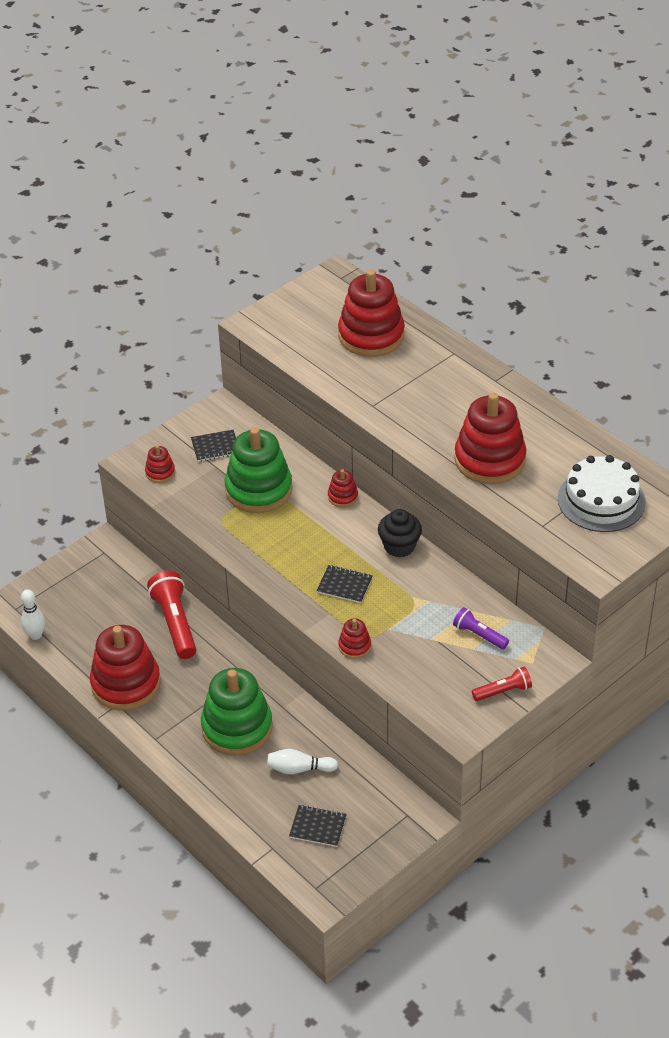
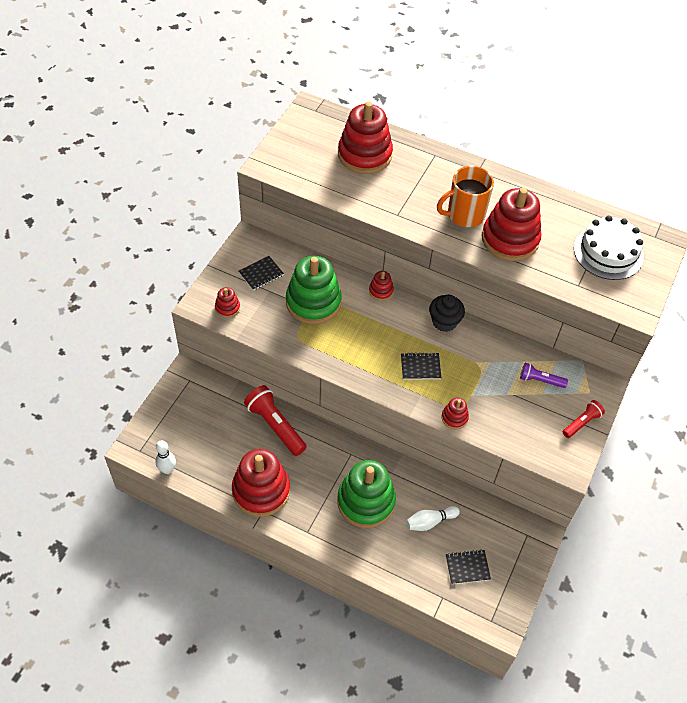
camera: 25 degrees left, 10 degrees up
none -> orange mug [437,166,494,227]

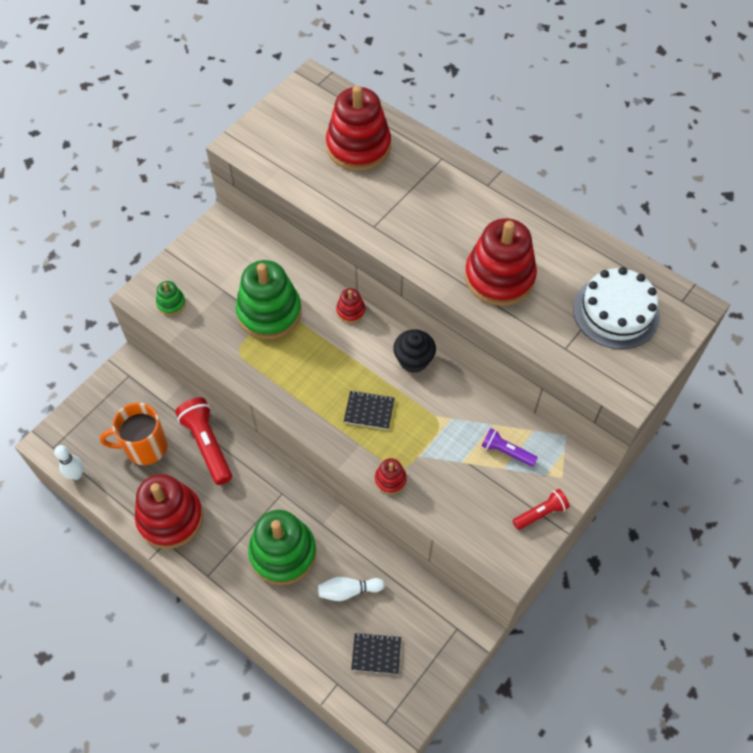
camera: 15 degrees right, 5 degrees up
red stacking toy [215,287,240,318] -> green stacking toy [156,281,186,316]
black notebook [239,256,284,291] -> none
orange mug [437,166,494,227] -> orange mug moved to [100,403,168,465]

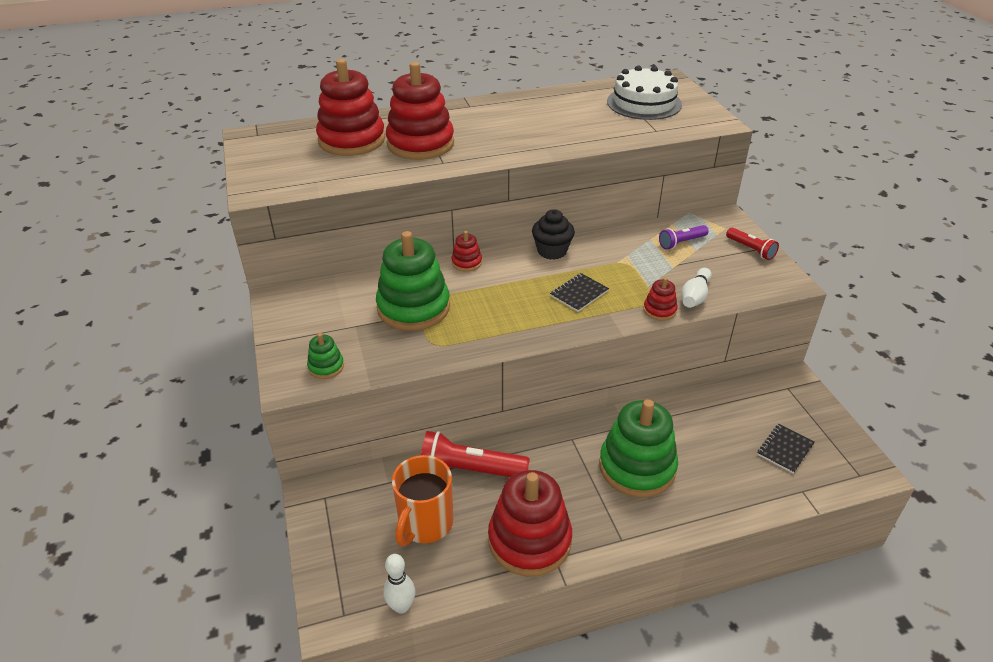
camera: 55 degrees left, 20 degrees down
white bowling pin [318,577,385,601] -> white bowling pin moved to [681,268,712,308]
red stacking toy [465,218,537,306] -> red stacking toy moved to [386,62,454,160]
red flashlight [513,489,570,530] -> red flashlight turned 135 degrees clockwise [726,228,779,260]

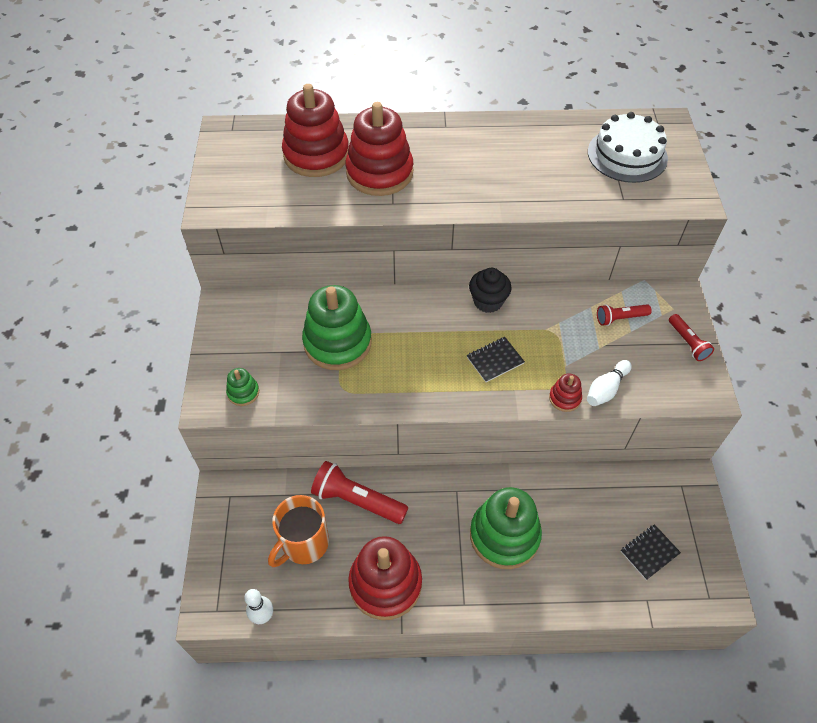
camera: 15 degrees right, 15 degrees up
red stacking toy [451,231,482,272] -> none
purple flashlight [659,225,709,250] -> red flashlight [597,304,652,326]

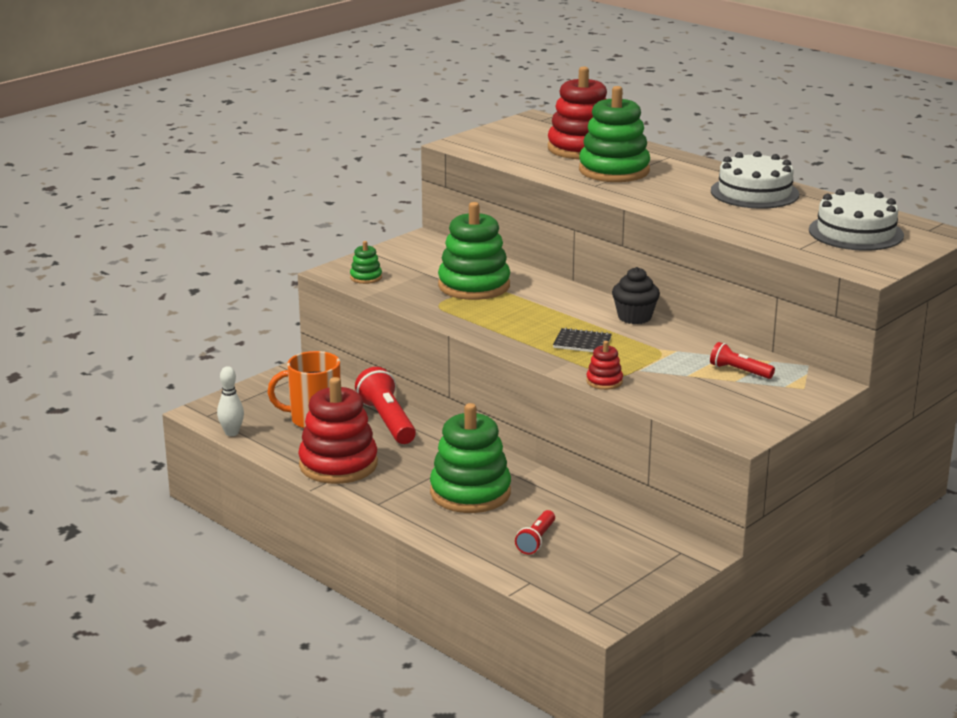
camera: 45 degrees right, 30 degrees down
red stacking toy [346,102,413,196] -> green stacking toy [579,86,650,182]
white bowling pin [587,360,632,406] -> none
black notebook [621,524,681,580] -> none
red flashlight [669,314,714,361] -> red flashlight moved to [515,510,555,555]
none -> white cake [711,151,799,209]

